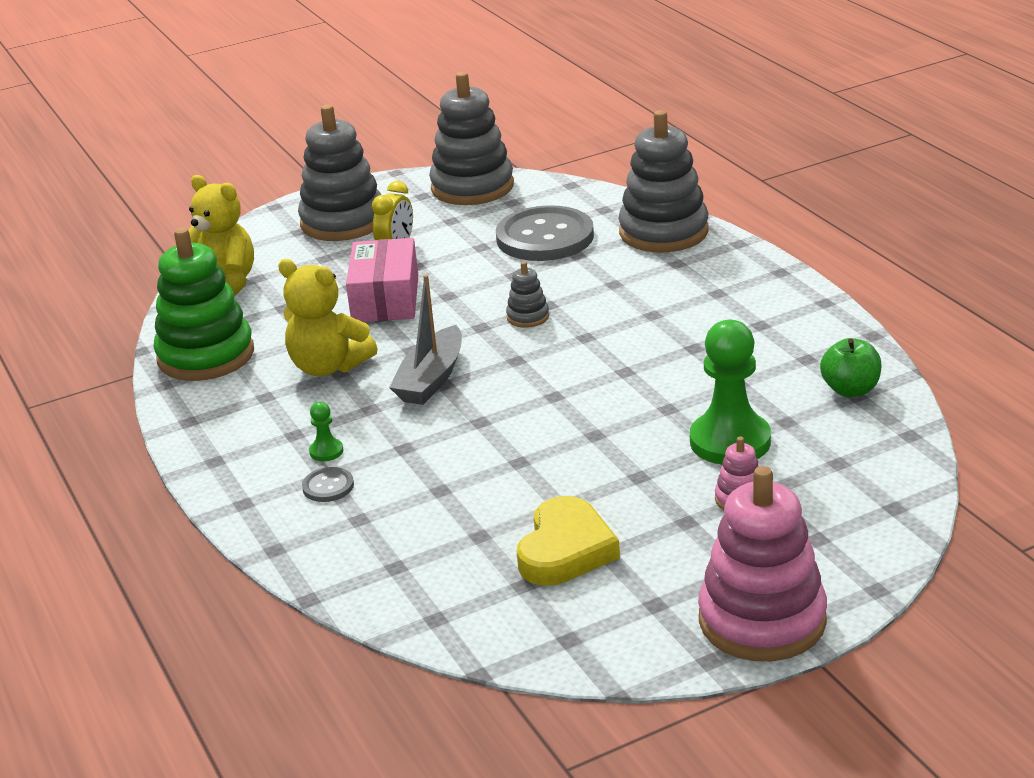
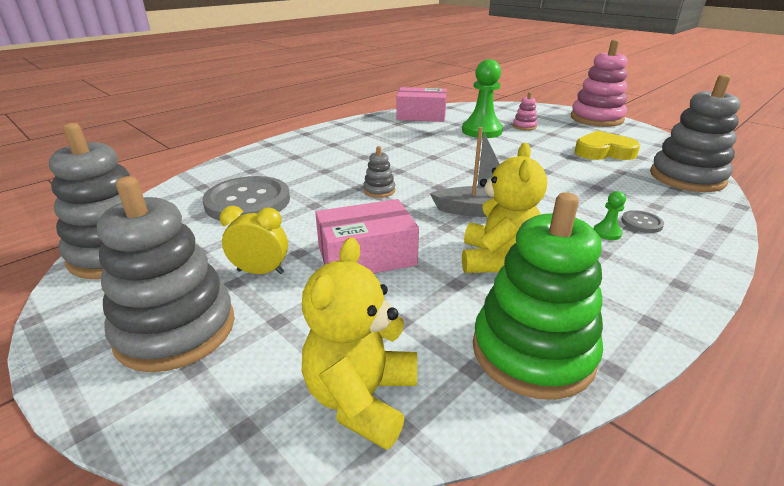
camera: 110 degrees left, 0 degrees up
grey stacking toy [618,110,709,252] -> grey stacking toy moved to [650,74,741,192]
green apple [820,338,882,397] -> pink box [396,87,447,122]

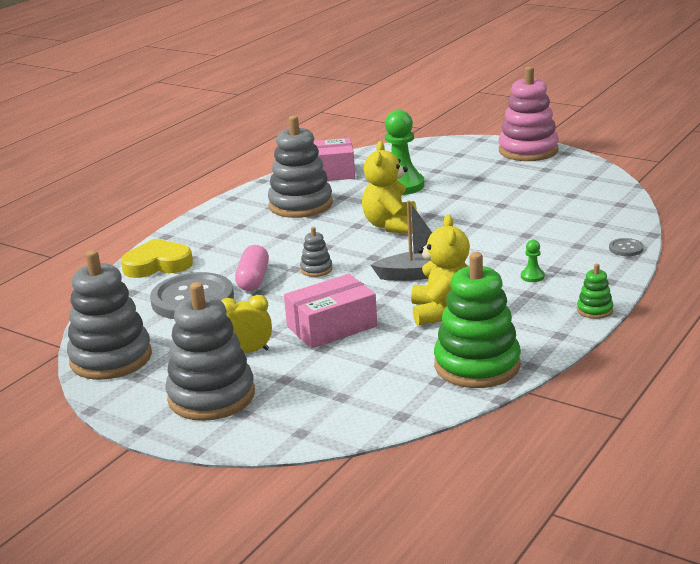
camera: 10 degrees left, 5 degrees down
yellow teddy bear [302,237,417,450] -> yellow teddy bear moved to [362,141,417,234]
pink stacking toy [513,92,537,130] -> none
yellow heart [575,131,640,160] -> yellow heart moved to [121,238,193,278]
grey button [621,210,664,233] -> grey button moved to [609,238,644,256]
grey stacking toy [650,74,741,192] -> grey stacking toy moved to [268,115,333,218]
none -> pink capsule [235,245,269,291]
none -> green stacking toy [577,264,613,319]

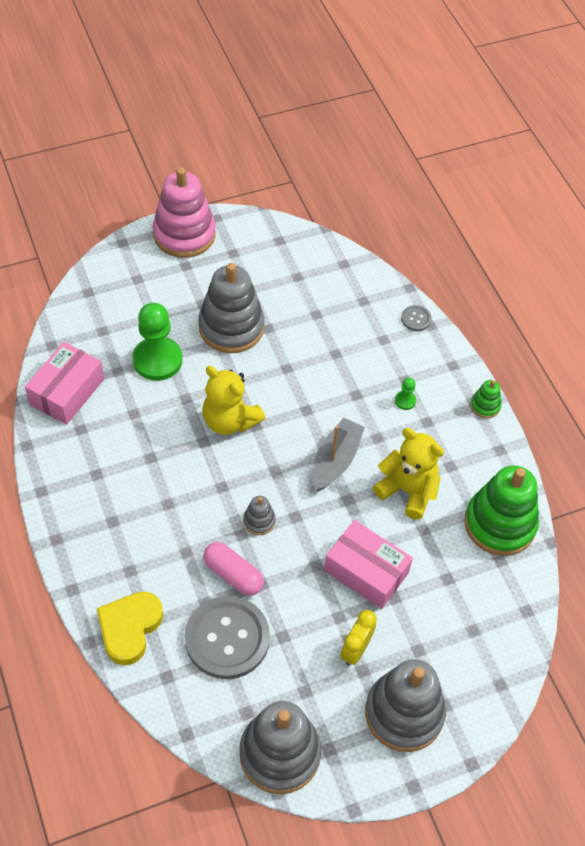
camera: 60 degrees left, 30 degrees up
grey stacking toy [268,115,333,218] -> grey stacking toy moved to [198,263,264,353]
pink box [284,274,377,348] -> pink box turned 60 degrees counterclockwise [324,520,413,609]

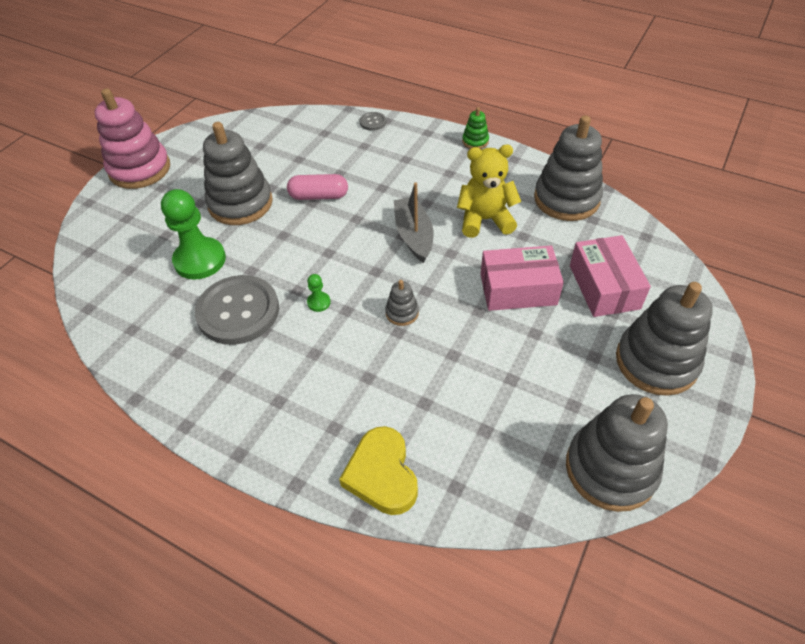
camera: 35 degrees left, 5 degrees down
pink box [25,342,104,425] -> pink box moved to [570,235,651,317]
grey button [185,596,270,679] -> grey button moved to [195,275,279,345]
yellow teddy bear [202,366,265,435] -> none
pink capsule [203,542,264,596] -> pink capsule moved to [287,174,348,200]
yellow clock [340,610,377,666] -> none
green pawn [395,378,416,410] -> green pawn moved to [307,274,331,312]
green stacking toy [464,465,539,556] -> grey stacking toy [534,115,603,221]

